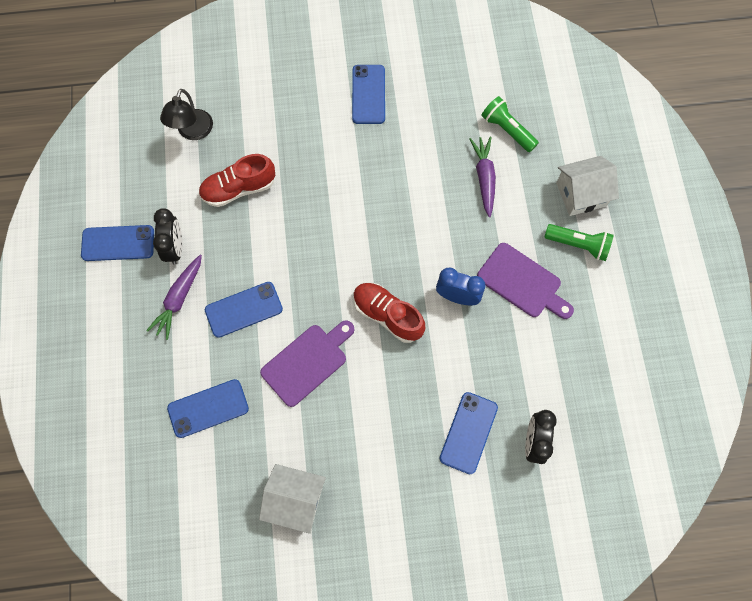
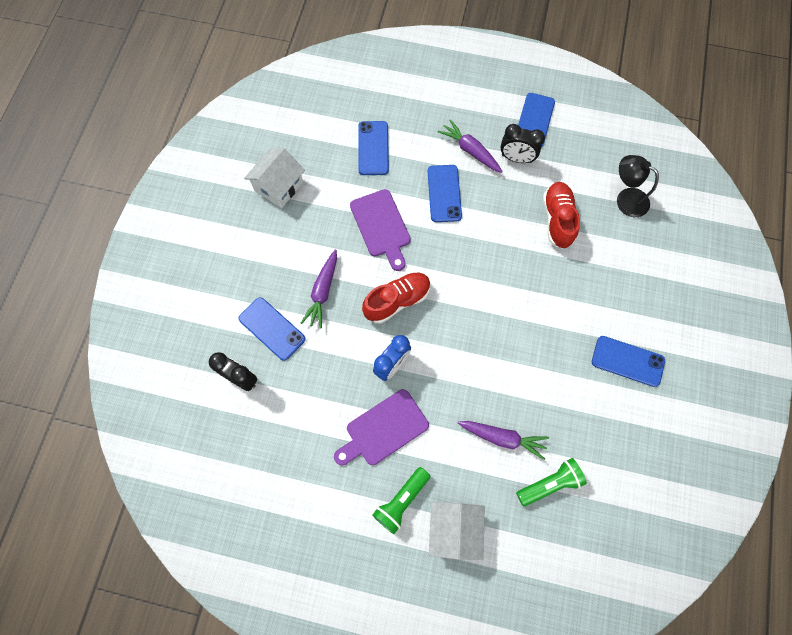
camera: 110 degrees right, 0 degrees up
none -> purple carrot [301,249,337,329]

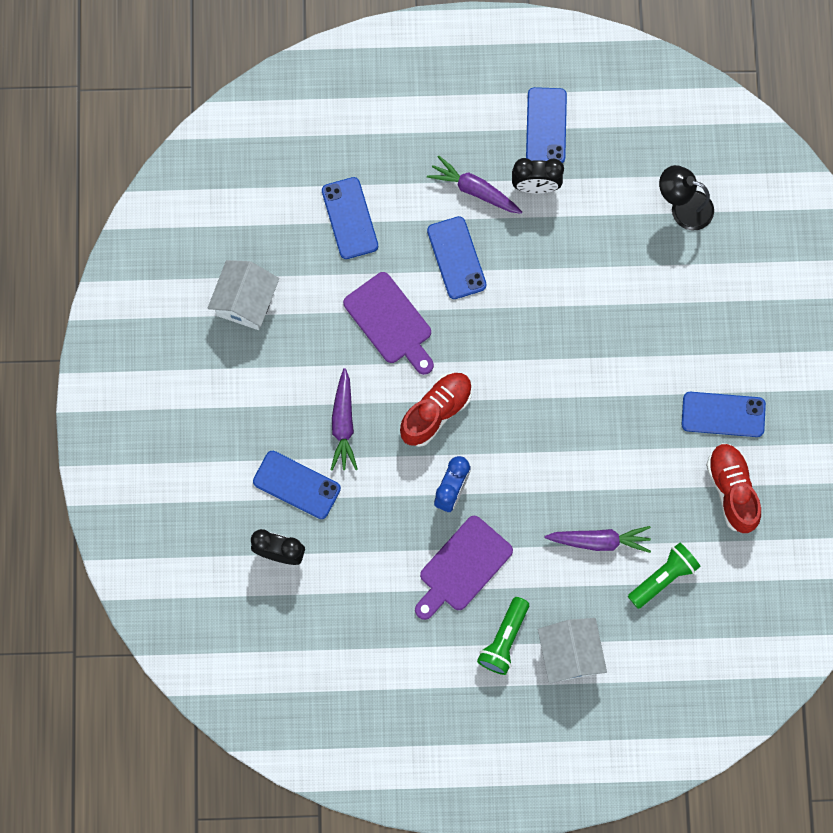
camera: 15 degrees left, 5 degrees up
red shoe [543,182,580,249] -> red shoe moved to [706,443,761,533]

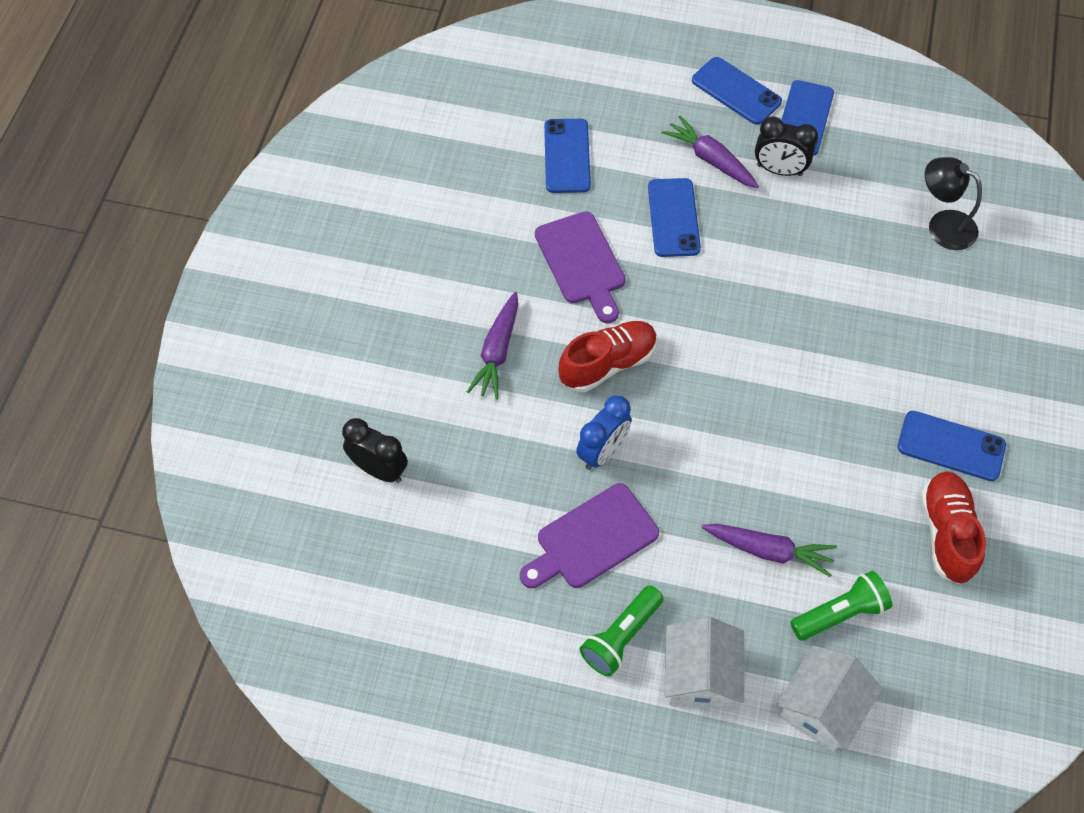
camera: 15 degrees right, 15 degrees down
white house [208,260,279,330] -> white house moved to [776,645,882,752]
blue phone [253,451,341,519] -> blue phone moved to [692,57,782,125]

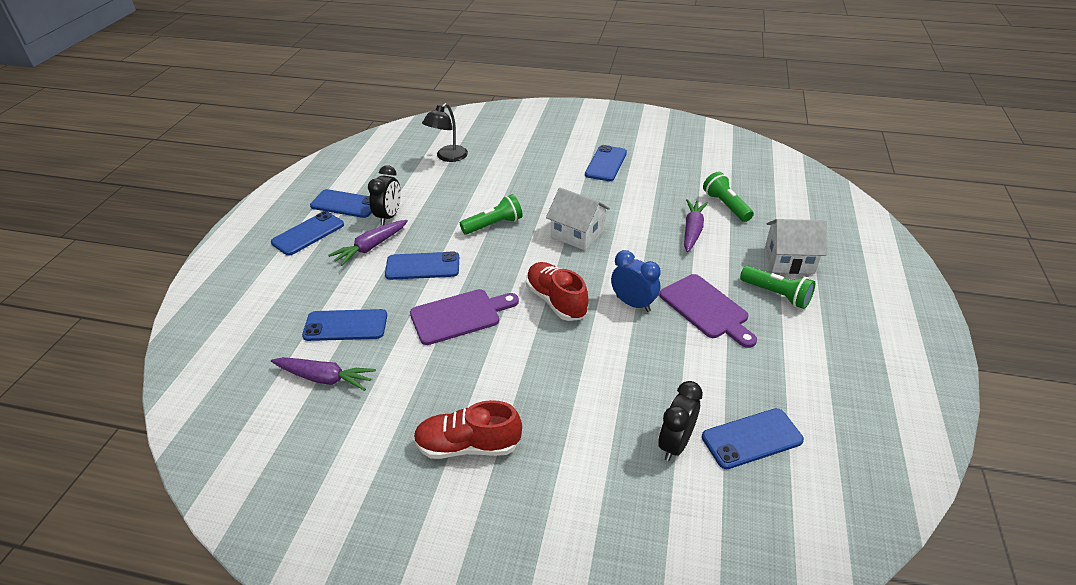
camera: 90 degrees left, 20 degrees down
purple carrot [467,292,518,399] -> purple carrot moved to [271,357,376,391]
white house [776,645,882,752] -> white house moved to [546,188,610,250]
red shoe [921,471,986,584] -> red shoe moved to [414,400,522,459]
none -> green flashlight [460,194,523,235]
none -> blue phone [702,408,804,469]

